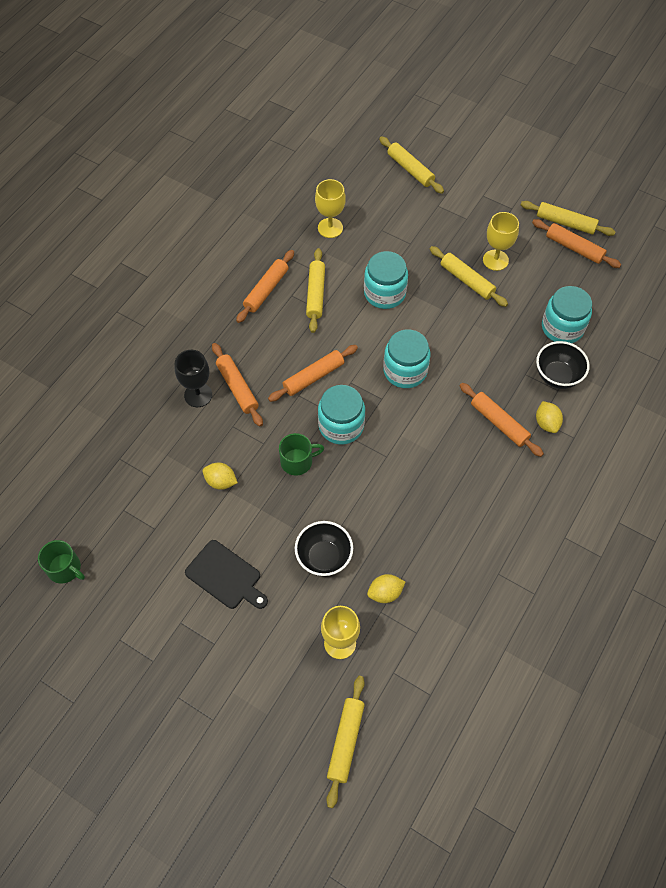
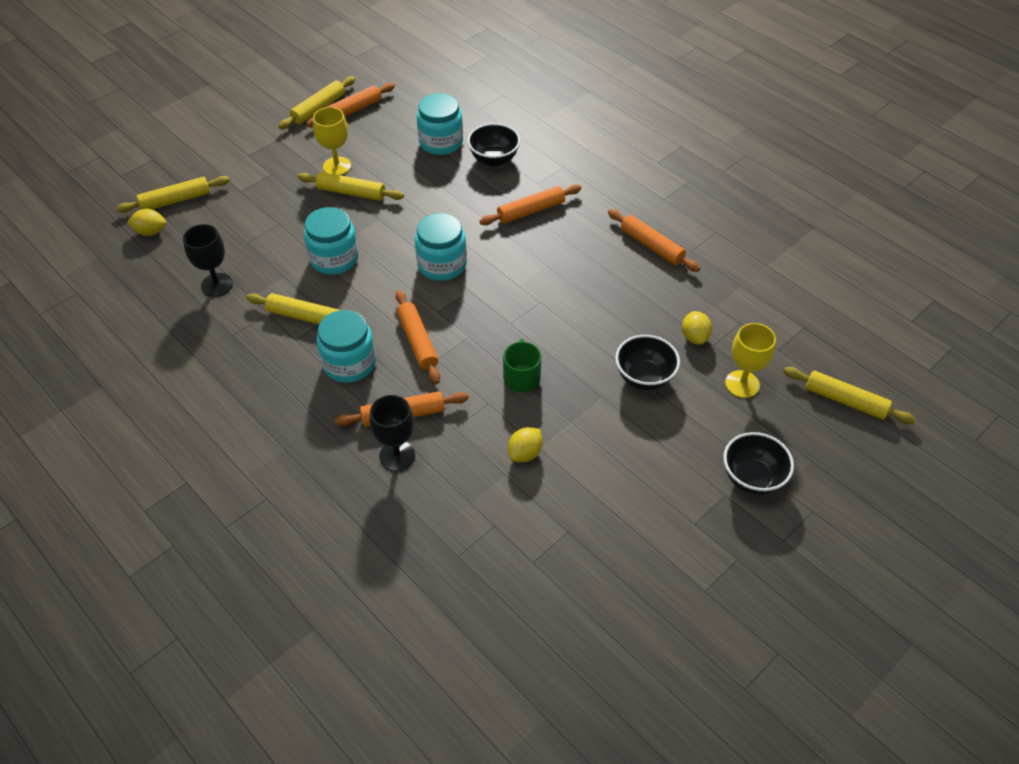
camera: 75 degrees left, 10 degrees down
green mug [38,540,85,584] -> none
black cutting board [185,540,268,609] -> none
orange rolling pin [236,250,294,323] -> orange rolling pin moved to [608,209,700,272]
yellow goblet [315,179,346,238] -> black goblet [183,224,233,297]
turquoise jar [318,385,365,444] -> turquoise jar moved to [317,310,376,383]
yellow rolling pin [430,246,508,307] -> yellow rolling pin turned 45 degrees clockwise [298,172,404,201]
yellow lemon [536,401,563,433] -> yellow lemon moved to [127,209,166,236]
none -> black bowl [723,432,794,495]

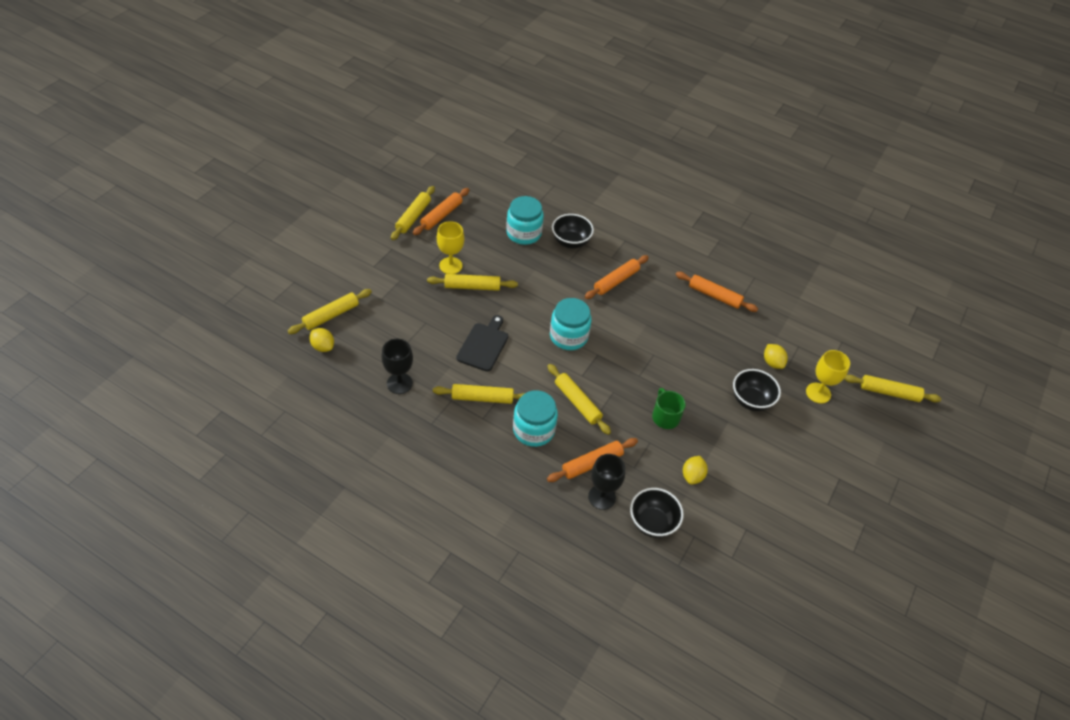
camera: 20 degrees left, 0 degrees up
yellow lemon [127,209,166,236] -> yellow lemon turned 60 degrees clockwise [309,328,334,352]
turquoise jar [304,207,359,275] -> black cutting board [456,315,508,372]
orange rolling pin [395,290,440,384] -> yellow rolling pin [547,364,611,435]
black bowl [723,432,794,495] -> black bowl moved to [630,488,684,538]

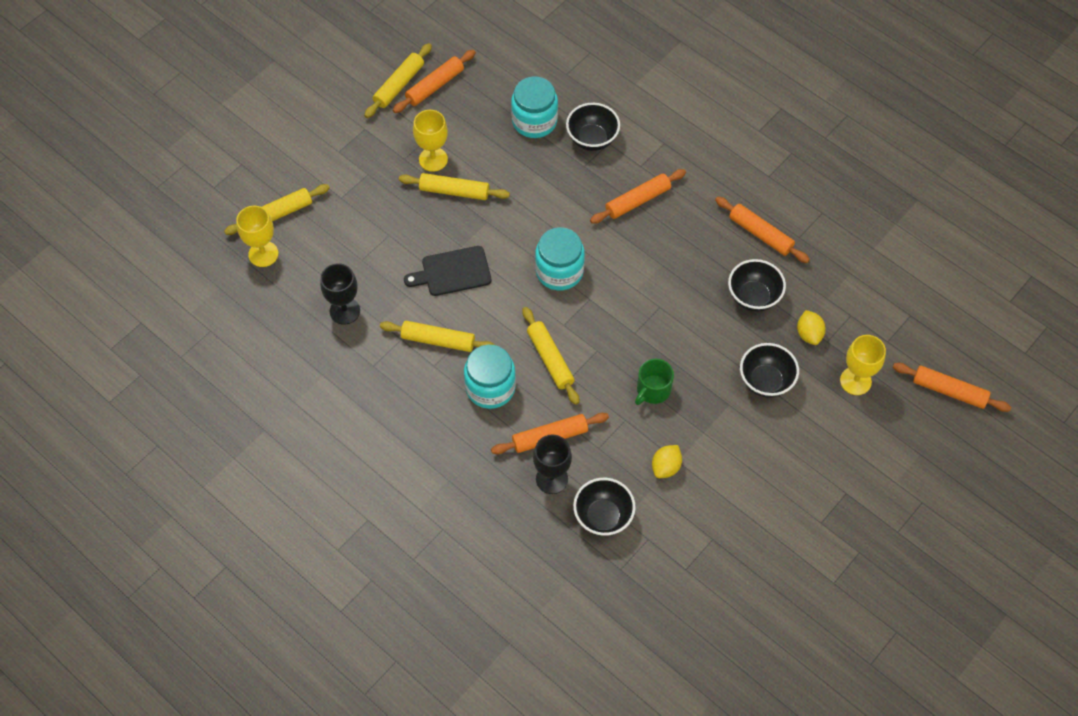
camera: 15 degrees right, 10 degrees up
yellow lemon [309,328,334,352] -> yellow goblet [236,206,279,267]
black cutting board [456,315,508,372] -> black cutting board turned 135 degrees counterclockwise [404,246,491,296]
green mug [652,388,686,429] -> green mug turned 135 degrees counterclockwise [635,359,674,405]
yellow rolling pin [844,375,941,402] -> orange rolling pin [893,363,1011,412]
none -> black bowl [728,259,786,312]

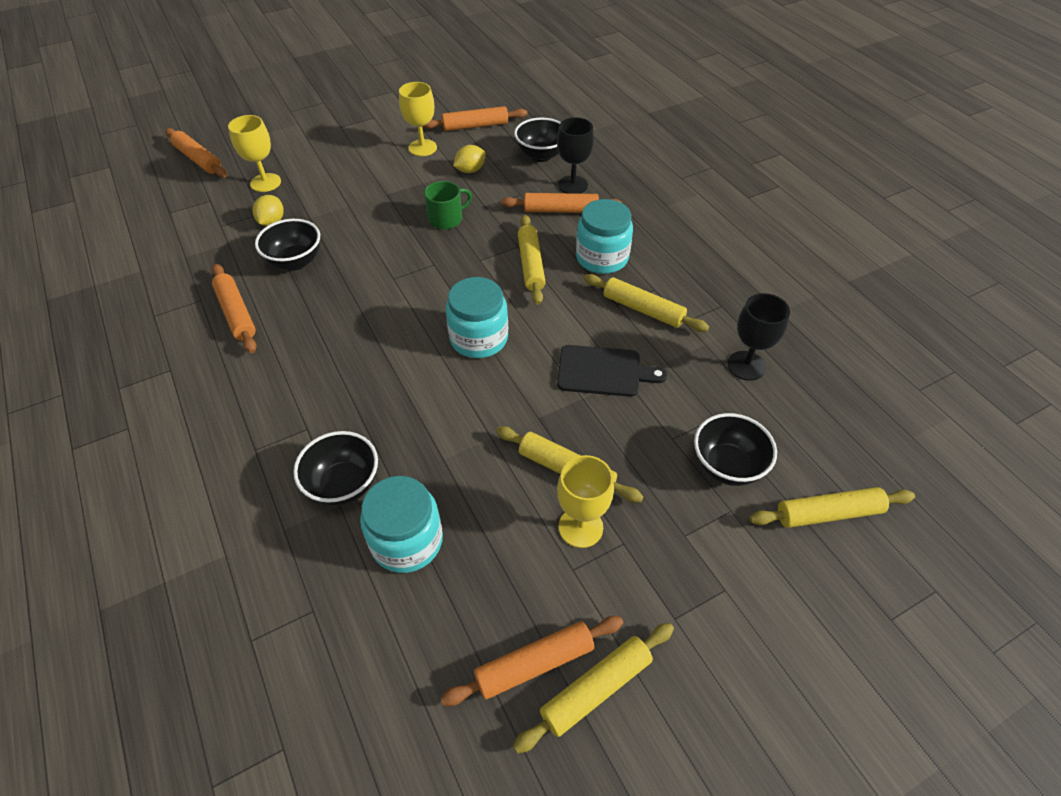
camera: 160 degrees left, 10 degrees down
yellow goblet [236,206,279,267] -> yellow goblet moved to [399,82,437,156]
orange rolling pin [590,169,686,224] -> orange rolling pin moved to [423,106,527,131]
black bowl [740,343,799,398] -> black bowl moved to [694,413,777,486]

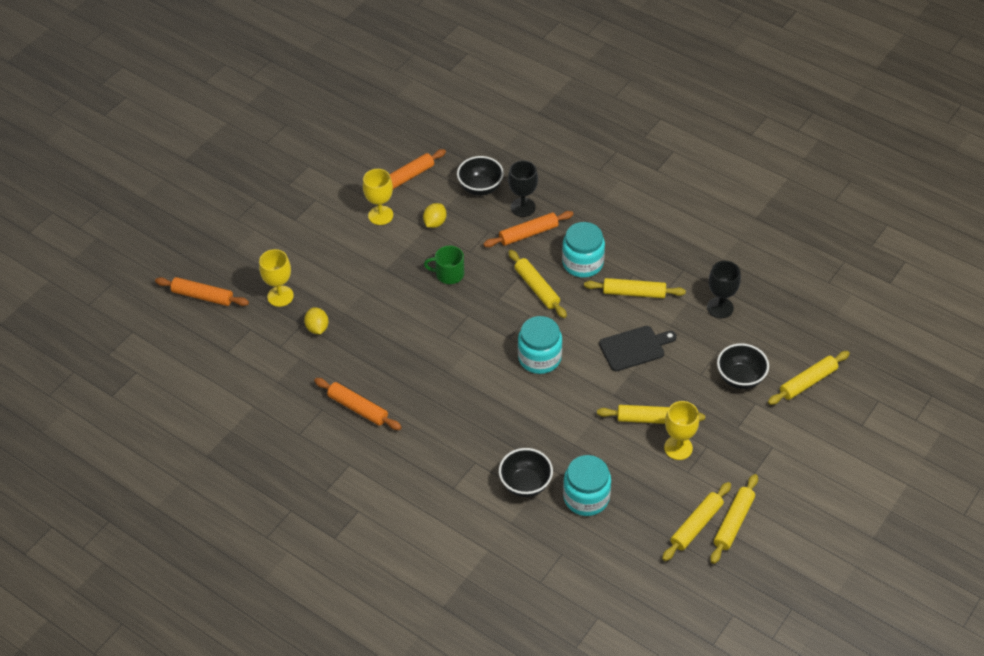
camera: 25 degrees left, 0 degrees up
black bowl [255,219,320,271] -> none
green mug [424,181,472,230] -> green mug turned 120 degrees counterclockwise [424,246,464,284]
orange rolling pin [440,616,623,706] -> yellow rolling pin [662,482,731,561]

